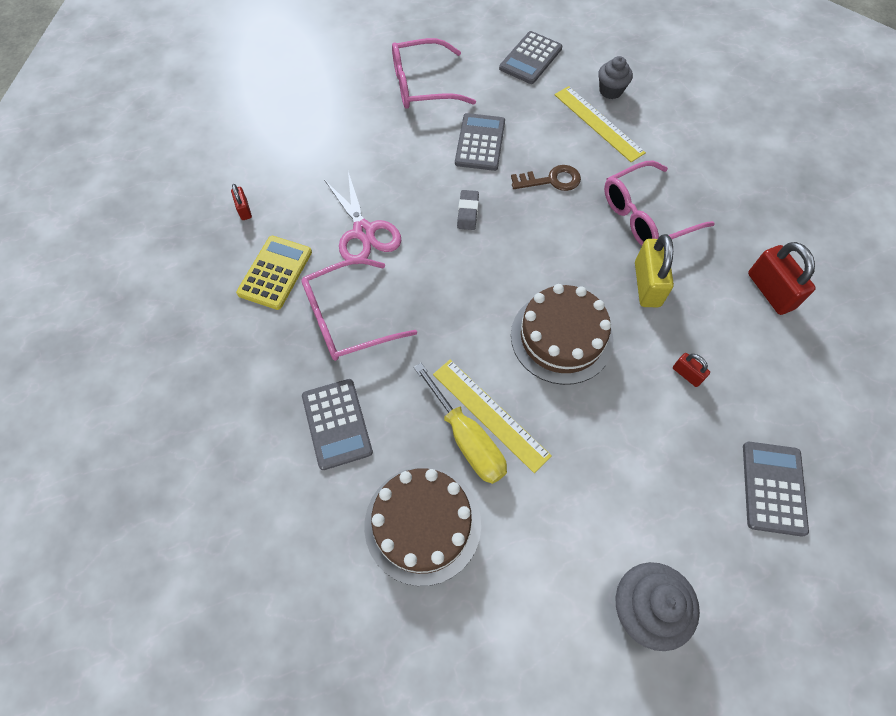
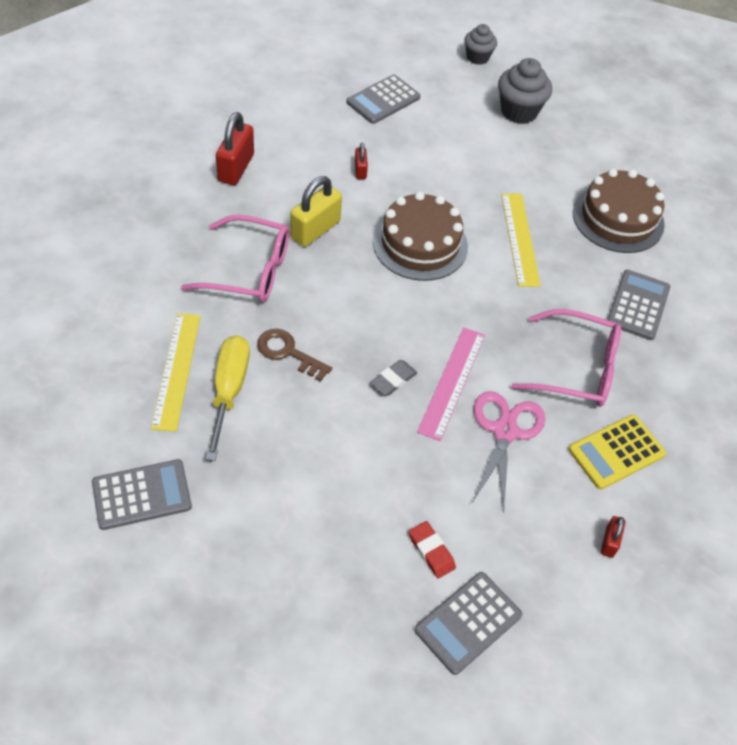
camera: 145 degrees left, 10 degrees down
pink glasses [392,38,476,109] -> none
yellow screwdriver [414,363,507,484] -> yellow screwdriver moved to [205,335,250,461]
grey calculator [455,113,505,171] -> grey calculator moved to [414,572,522,675]
grey cupcake [598,56,633,99] -> grey cupcake moved to [464,24,497,65]
none -> red eraser [409,521,456,578]
none -> pink ruler [417,327,485,441]

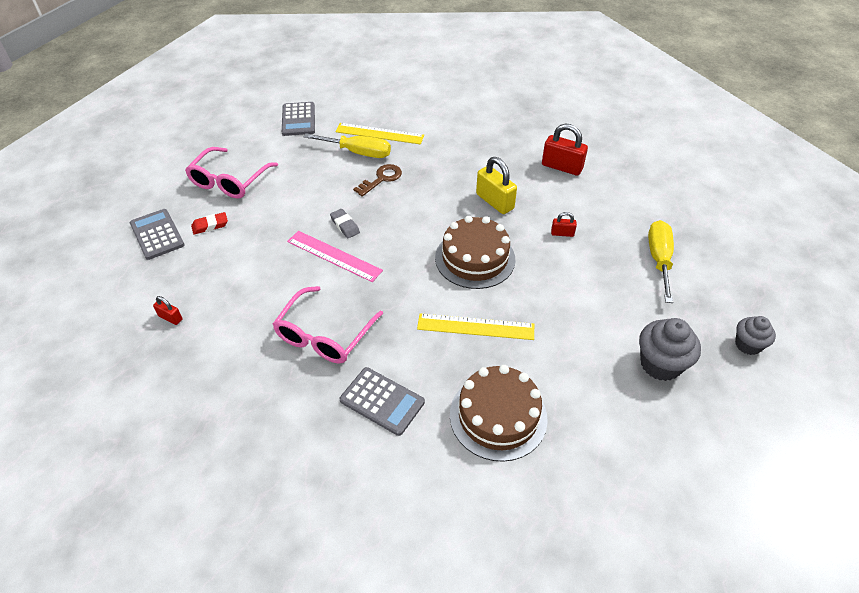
camera: 105 degrees right, 5 degrees down
pink glasses [181,215,289,302] -> pink glasses moved to [185,147,278,199]
grey calculator [346,74,421,124] -> yellow screwdriver [648,220,674,303]
pink scissors [472,391,545,512] -> none
yellow calculator [568,414,666,490] -> none

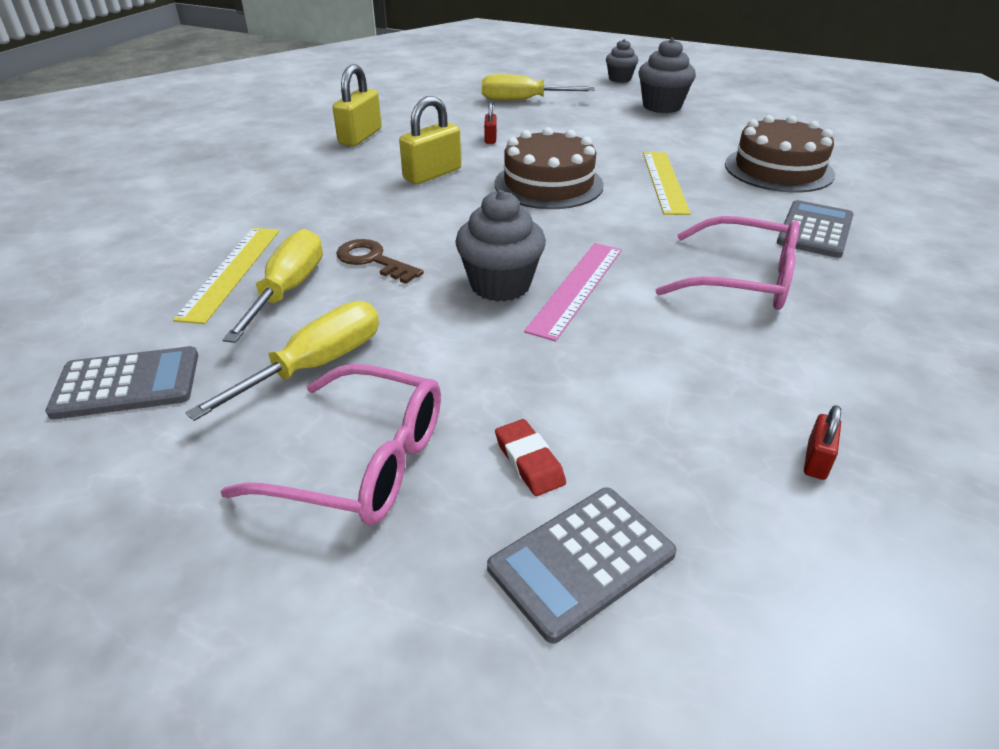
camera: 95 degrees left, 10 degrees down
grey eraser [330,209,360,238] -> grey cupcake [455,190,546,302]
red padlock [542,124,588,176] -> yellow padlock [333,64,382,146]
none -> yellow screwdriver [185,301,379,421]

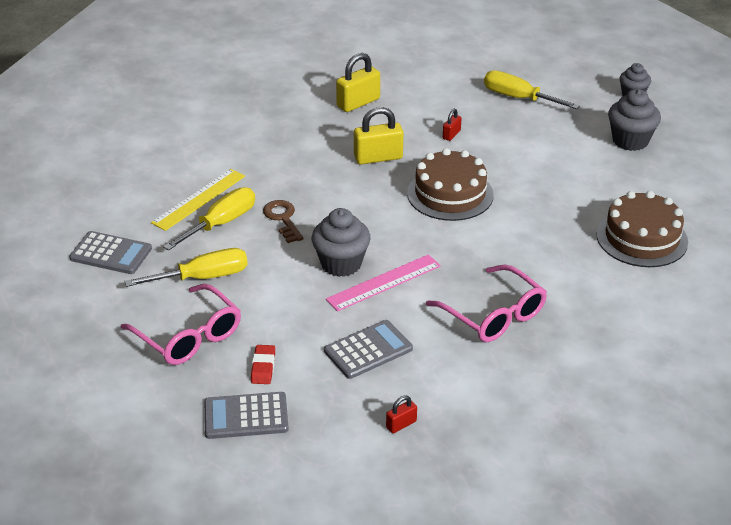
camera: 30 degrees right, 0 degrees up
yellow ruler [643,152,691,215] -> none
grey calculator [777,200,854,258] -> grey calculator moved to [324,320,413,379]

